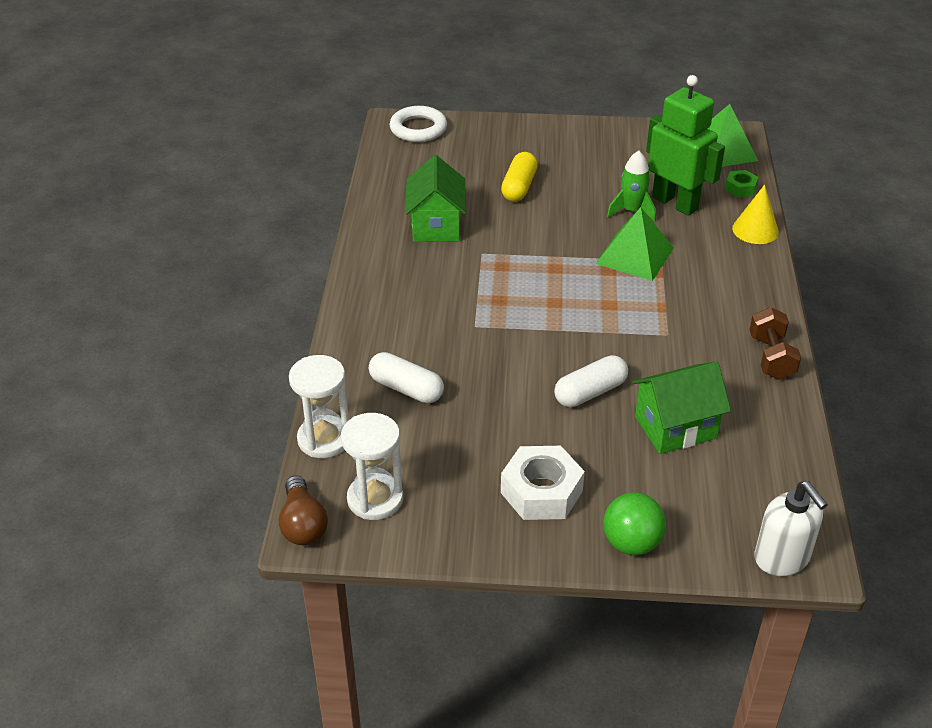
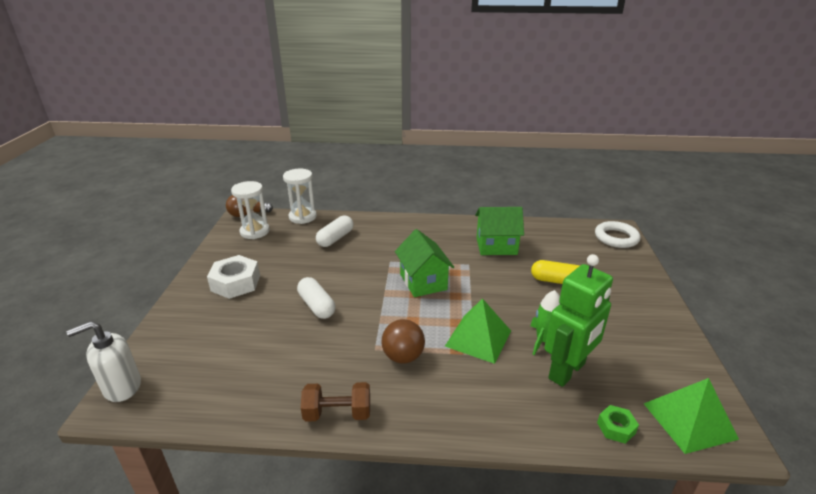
camera: 90 degrees right, 10 degrees down
green ball [603,492,666,555] -> none
green house [632,362,731,454] -> green house moved to [395,229,454,297]
yellow cone [732,185,779,244] -> none
none -> brown ball [382,319,425,363]

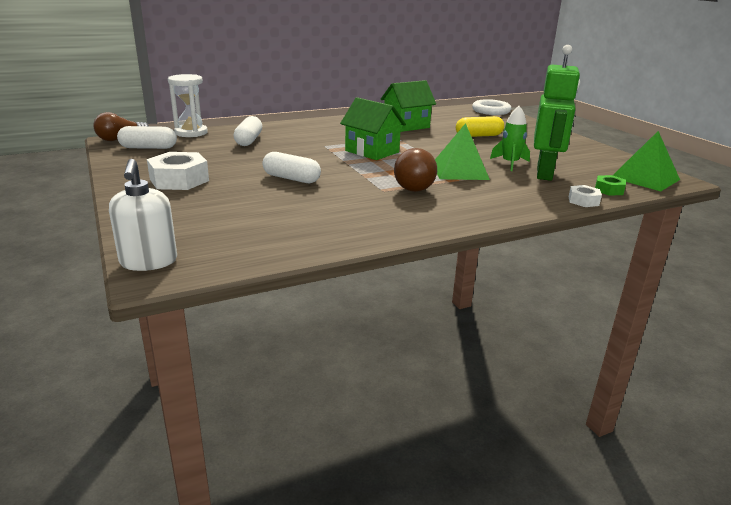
camera: 30 degrees left, 5 degrees down
white soap dispenser [66,321,141,402] -> white soap dispenser turned 45 degrees counterclockwise [109,159,177,271]
white hourglass [231,181,270,239] -> white capsule [117,126,177,149]
brown dumbbell [301,382,370,422] -> none
none -> white nut [569,185,602,207]

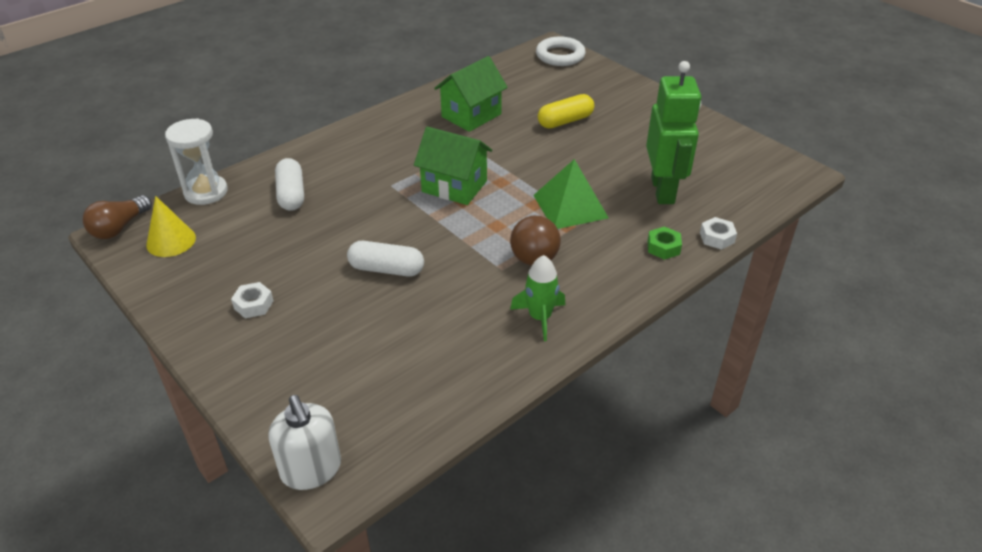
camera: 15 degrees left, 15 degrees up
white capsule [117,126,177,149] -> yellow cone [146,196,196,257]
white nut [147,152,209,190] -> white nut [231,282,273,318], size x0.53
green rocket [490,106,530,171] -> green rocket moved to [510,255,565,341]
green nut [595,175,626,196] -> green nut moved to [648,226,682,260]
green pyramid [613,131,680,191] -> none

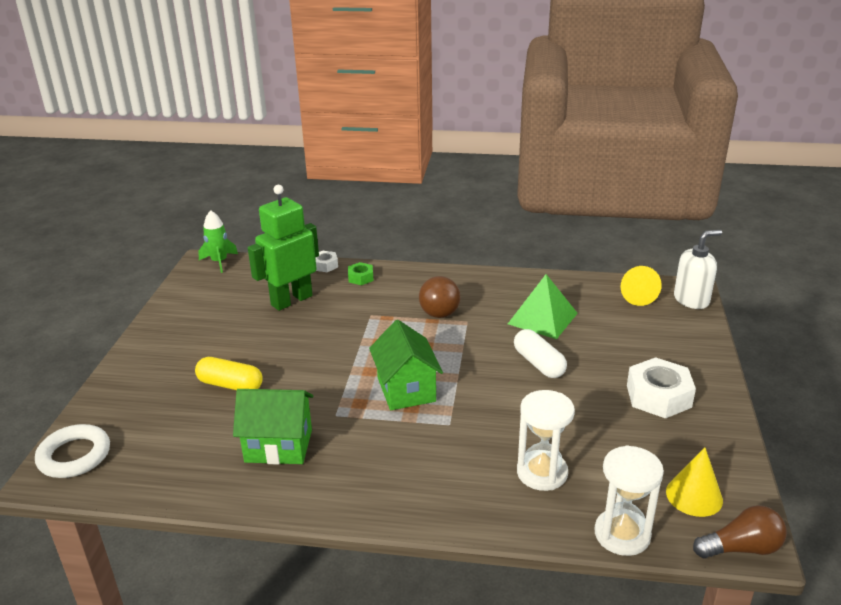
camera: 130 degrees left, 10 degrees down
white nut [231,282,273,318] -> white nut [627,357,696,419], size x1.88
white soap dispenser [268,395,341,490] -> white soap dispenser turned 45 degrees clockwise [674,230,722,309]
white capsule [275,158,304,211] -> white hourglass [517,390,575,491]
green rocket [510,255,565,341] -> green rocket moved to [198,210,238,273]
green pyramid [533,159,609,229] -> green pyramid moved to [508,274,578,339]
none -> yellow cone [621,266,662,306]

